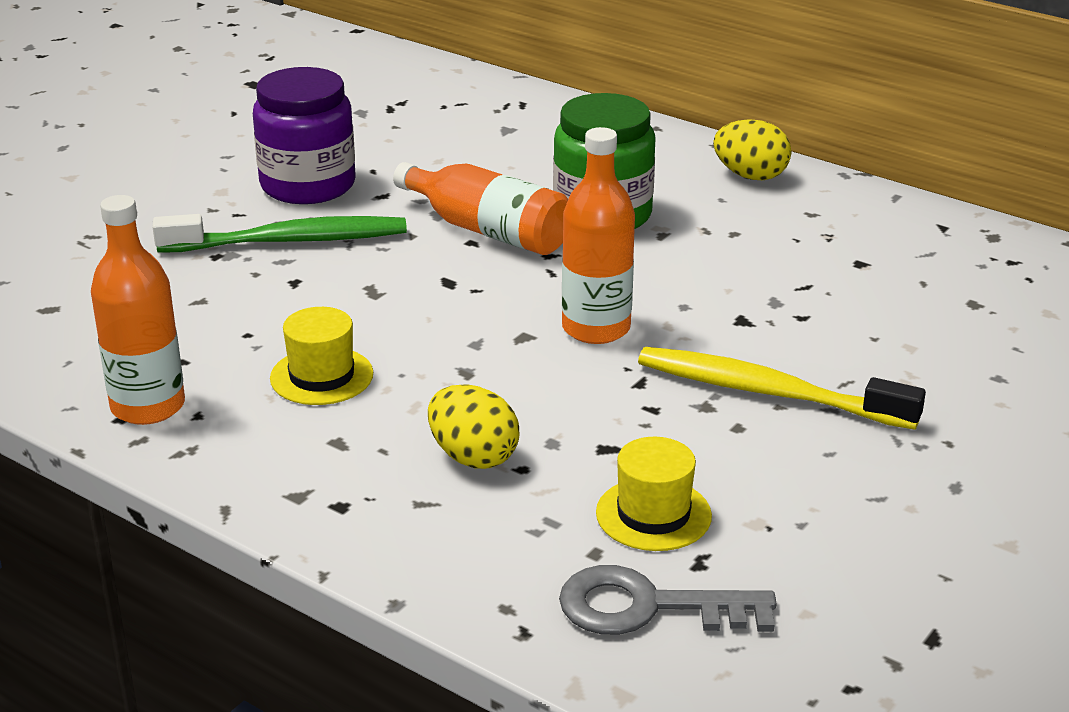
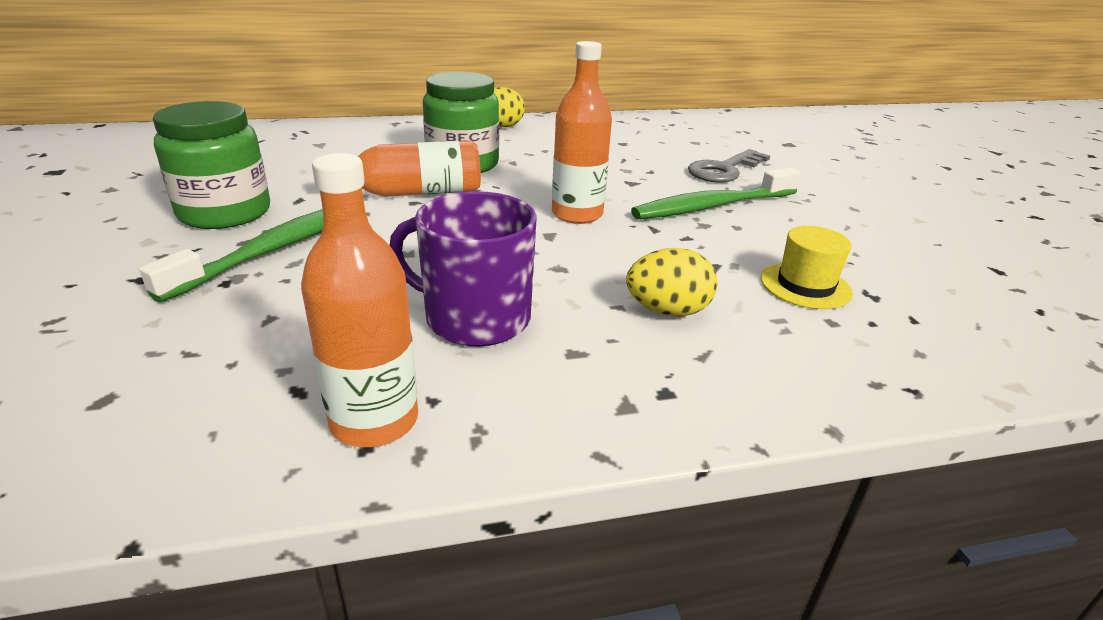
camera: 50 degrees left, 0 degrees up
purple jar [253,67,355,204] -> green jar [153,101,270,229]
yellow hat [270,307,373,405] -> purple mug [390,191,537,346]
grey key [559,565,777,635] -> grey key moved to [688,149,770,182]
yellow toothbrush [638,347,926,430] -> green toothbrush [631,167,801,219]

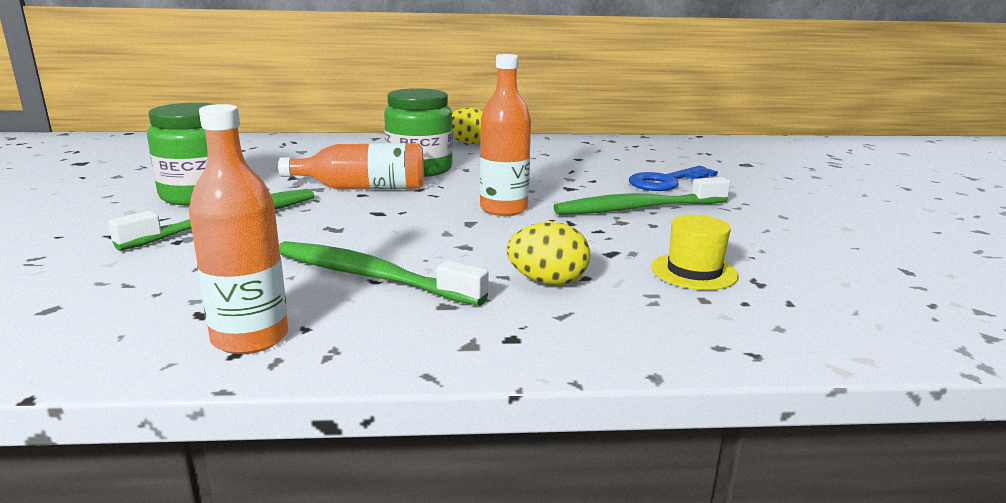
camera: 10 degrees right, 10 degrees down
purple mug [390,191,537,346] -> green toothbrush [279,241,488,306]
grey key [688,149,770,182] -> blue key [629,166,718,191]

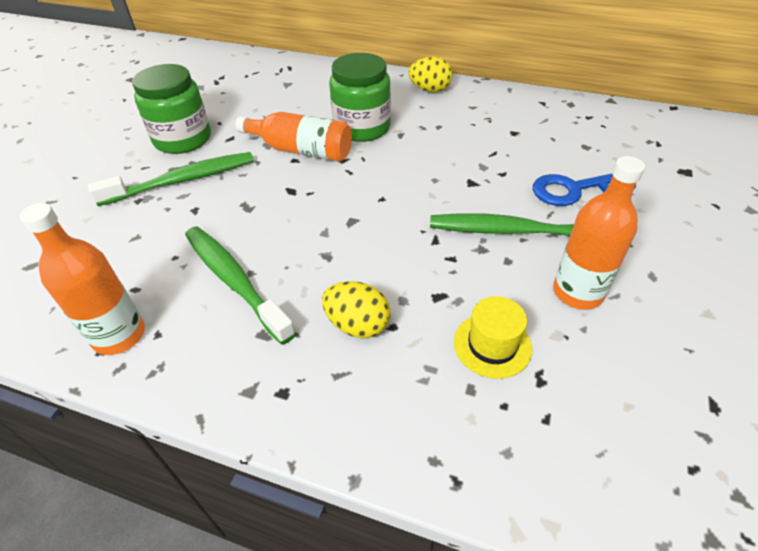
camera: 25 degrees right, 25 degrees up
orange bottle [480,54,531,216] -> orange bottle moved to [553,156,645,310]

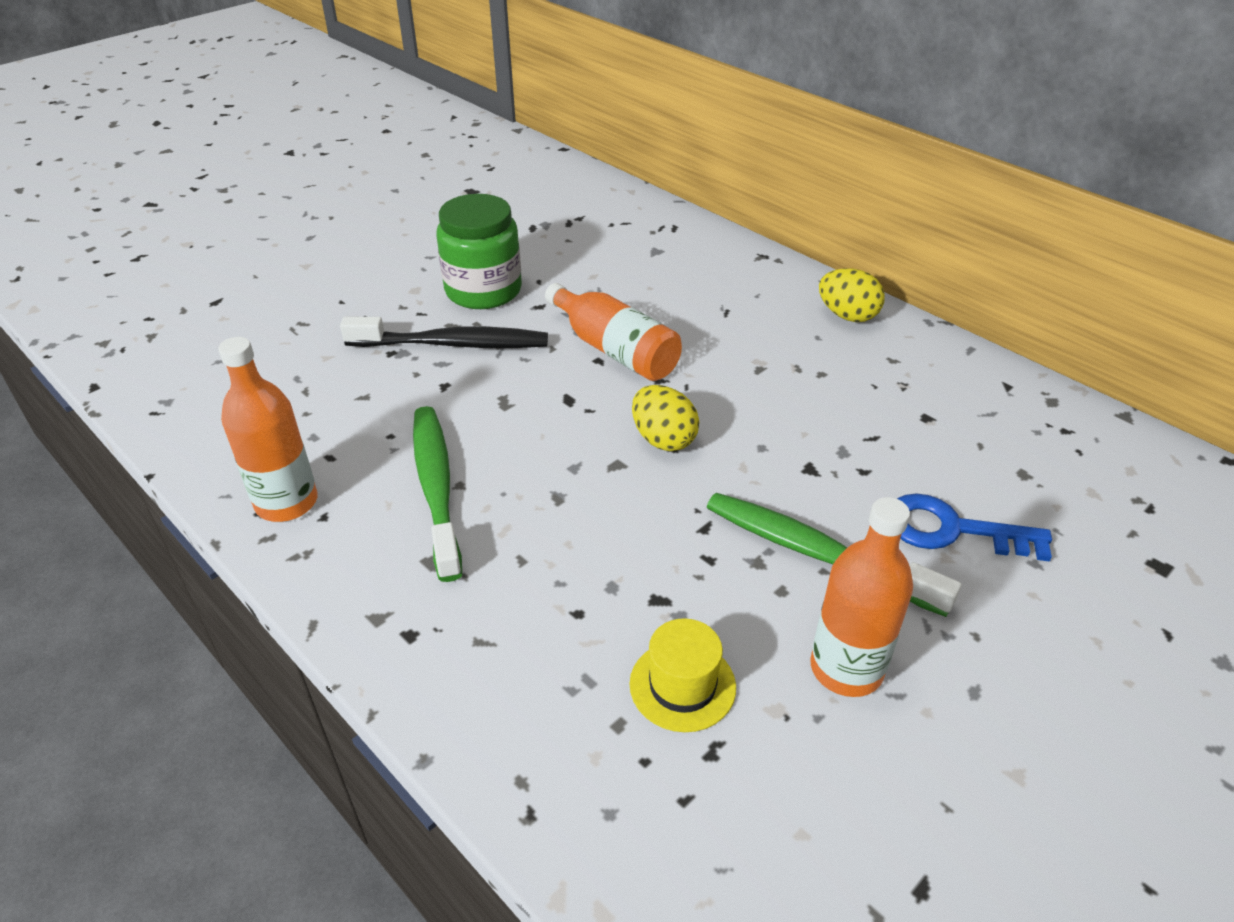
camera: 25 degrees right, 5 degrees down
green toothbrush [88,152,254,206] -> black toothbrush [340,317,548,348]
yellow egg [322,281,390,338] -> yellow egg moved to [632,385,699,451]
green jar [329,53,391,142] -> none

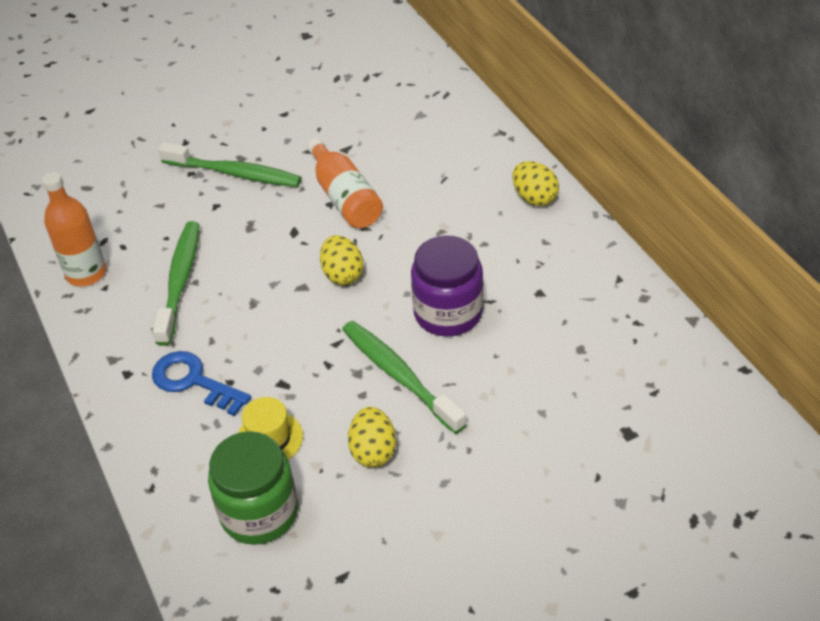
camera: 20 degrees right, 5 degrees up
black toothbrush [340,317,548,348] -> green toothbrush [158,142,302,187]
green jar [437,194,522,309] -> green jar moved to [208,431,298,545]
orange bottle [811,497,913,697] -> yellow egg [348,407,396,468]
blue key [897,493,1052,562] -> blue key moved to [152,351,251,416]
none -> purple jar [411,235,483,337]

